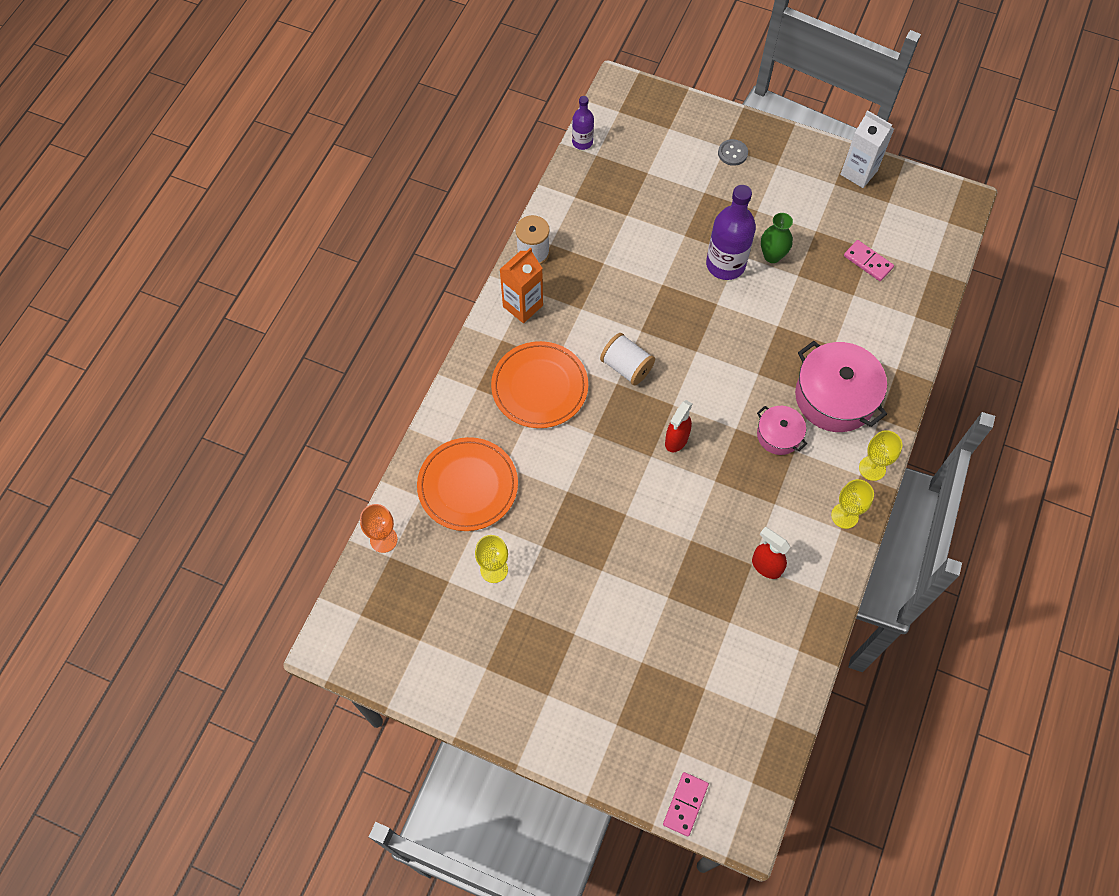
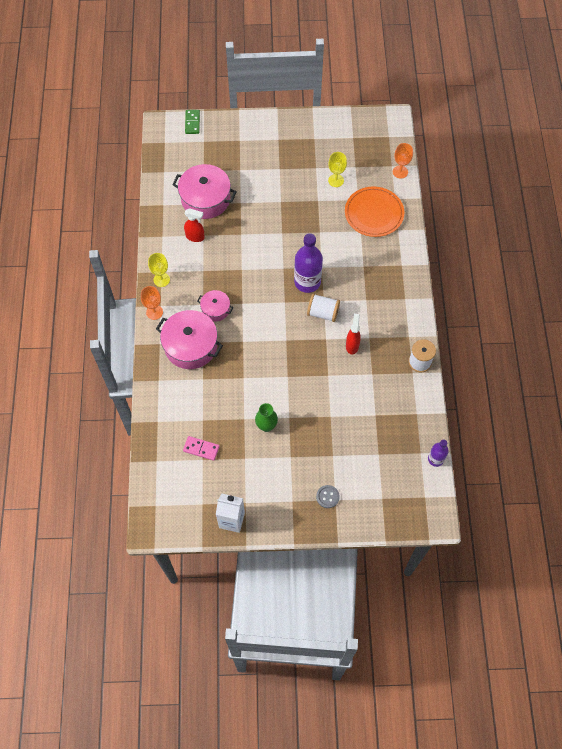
camera: 155 degrees right, 0 degrees up
orange plate [491,341,588,428] -> none
orange carton [499,247,543,323] -> none
pink domino [663,772,709,836] -> green domino [185,110,200,134]
red spray bottle [665,400,693,452] -> red spray bottle moved to [346,314,361,355]
purple bottle [706,185,756,280] -> purple bottle moved to [294,233,323,293]
yellow goblet [859,430,902,481] -> orange goblet [141,286,163,320]
none -> pink pot [172,164,237,219]

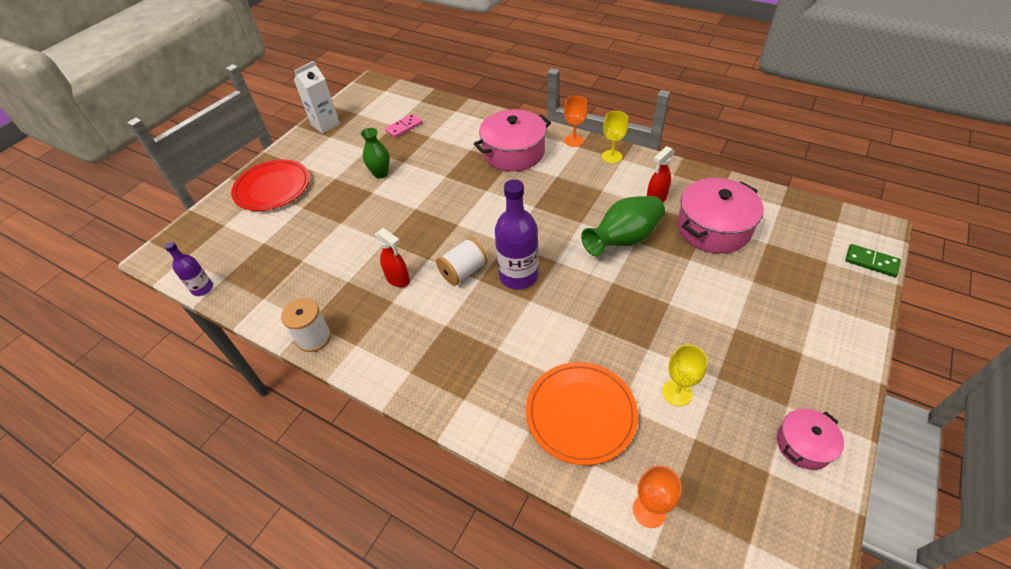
camera: 125 degrees right, 15 degrees down
pink pot [197,290,233,322] -> pink pot moved to [777,408,844,470]
grey button [316,485,340,508] -> red plate [231,159,309,211]
none -> green vase [581,196,665,256]

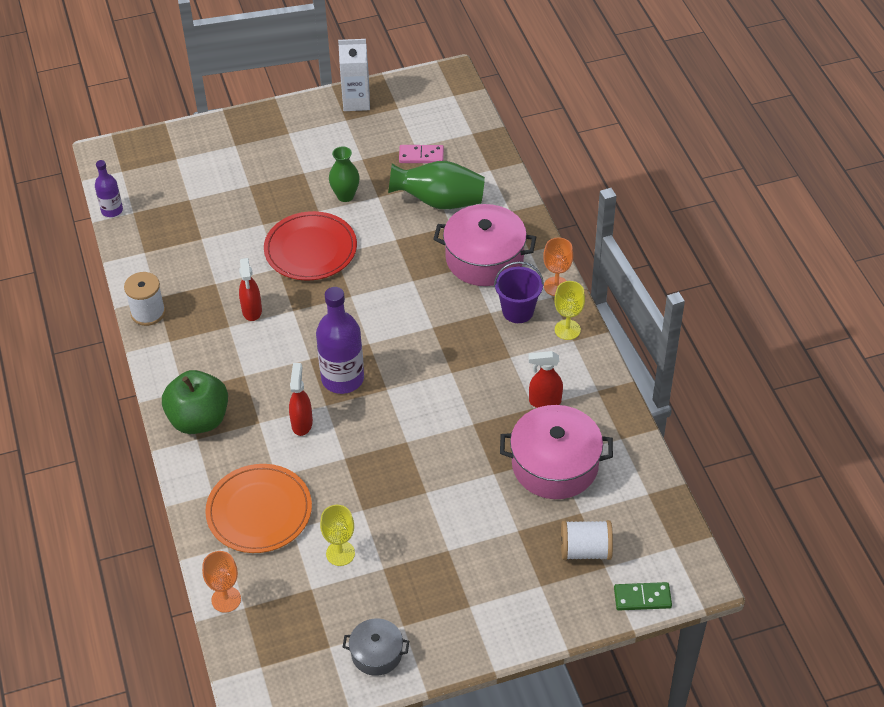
camera: 40 degrees right, 0 degrees up
red plate [231,159,309,211] -> red plate moved to [264,211,357,280]
white spool [436,237,488,286] -> white spool moved to [561,520,613,560]
green vase [581,196,665,256] -> green vase moved to [388,161,485,209]
pink pot [777,408,844,470] -> grey pot [343,618,409,676]
green domino [845,244,901,277] -> green domino turned 75 degrees counterclockwise [614,582,672,611]
none -> green apple [162,370,228,434]
none -> red spray bottle [289,363,313,436]
none -> purple bucket [494,261,544,323]

